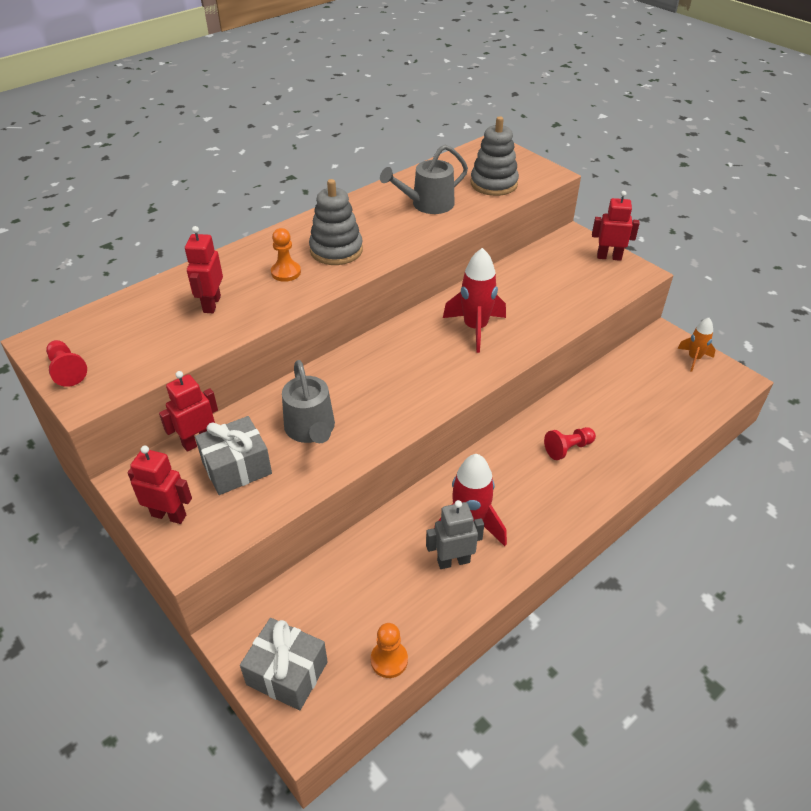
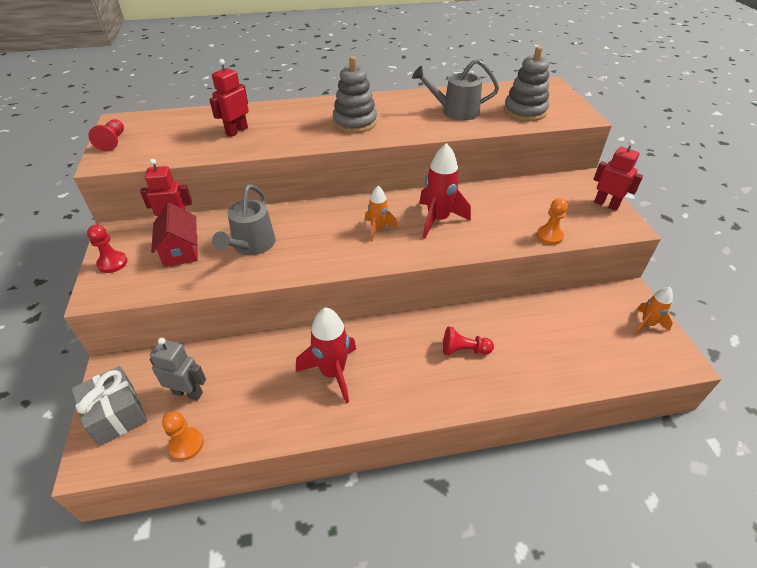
camera: 30 degrees right, 0 degrees up
red robot [127,446,192,524] -> red pawn [87,225,128,273]
grey gift [195,416,272,495] -> red house [151,202,198,267]
orange pawn [271,228,301,282] -> orange pawn moved to [536,198,568,245]
grey robot [426,500,484,569] -> grey robot moved to [150,338,206,401]
none -> orange rocket [365,186,398,242]

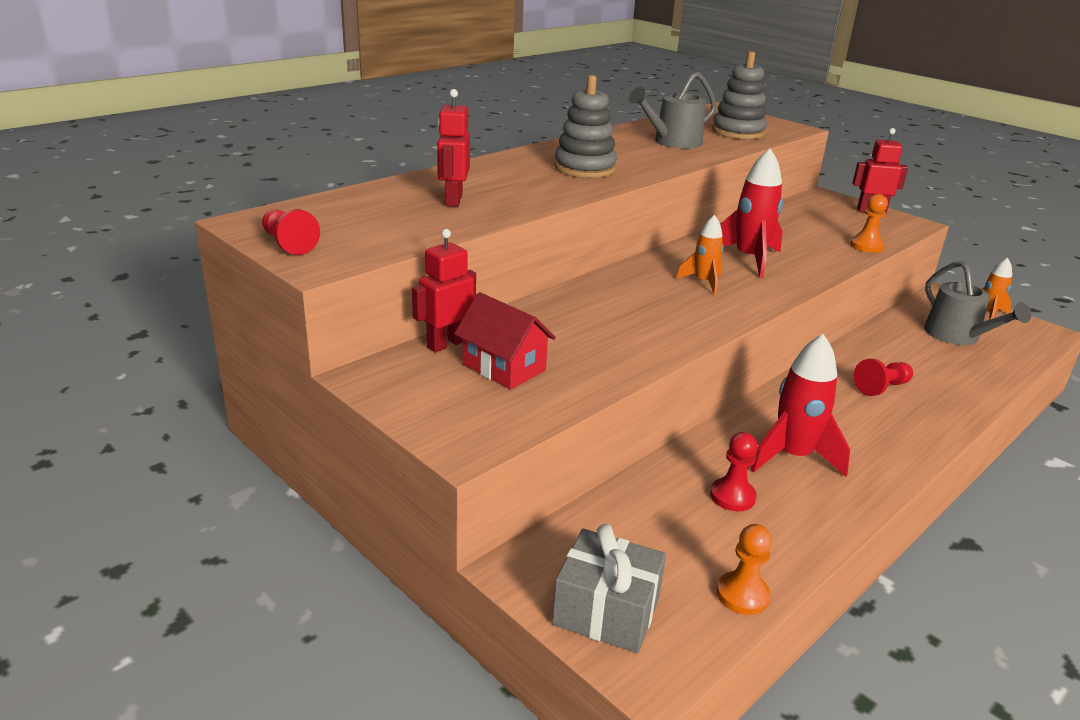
camera: 35 degrees left, 15 degrees down
red pawn [87,225,128,273] -> red pawn moved to [710,432,757,511]
grey robot [150,338,206,401] -> none
grey watering can [212,184,275,255] -> grey watering can moved to [924,261,1031,345]

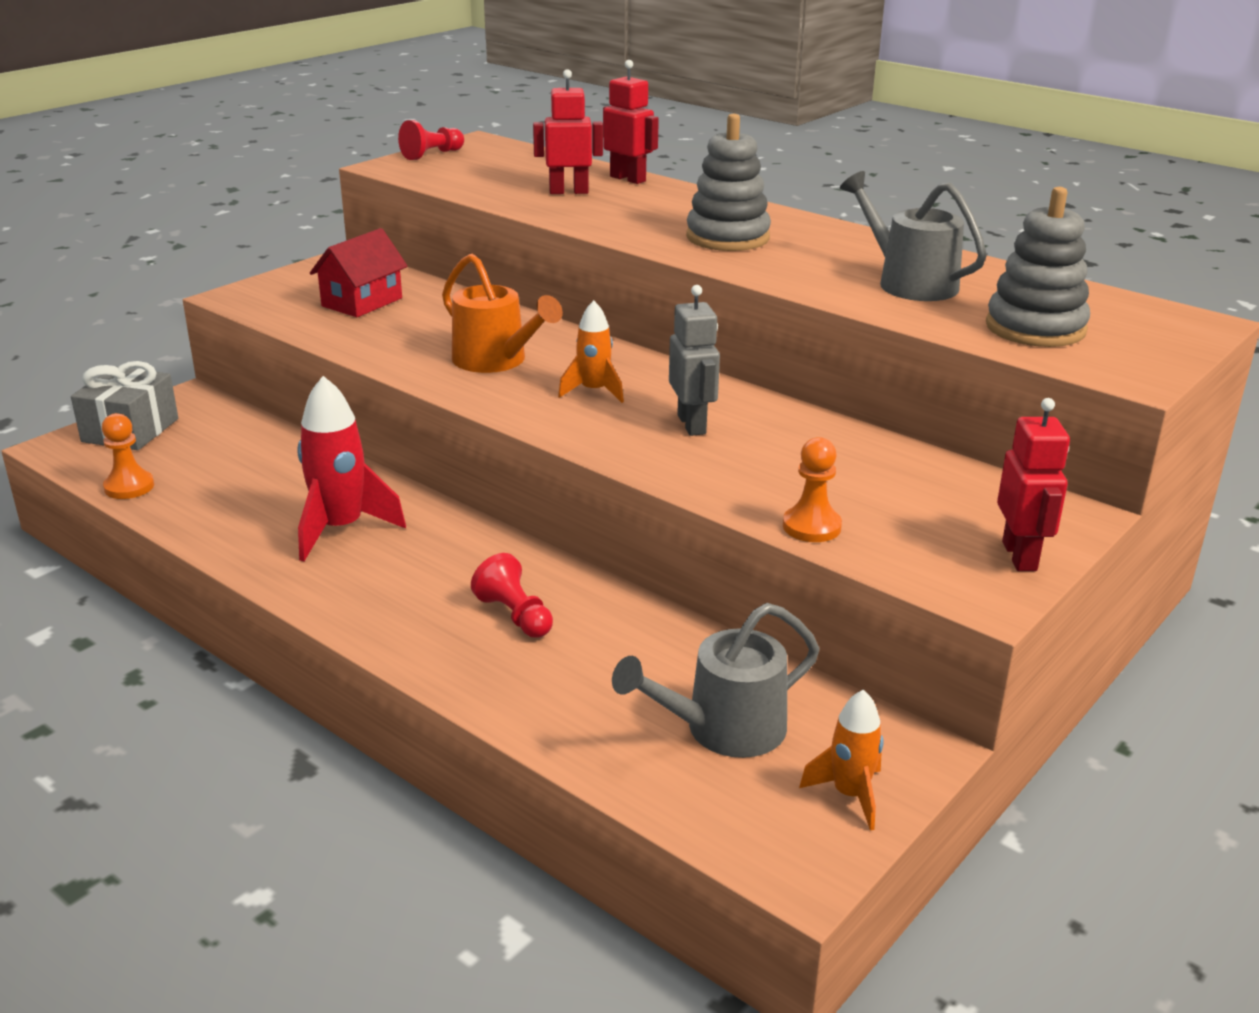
camera: 85 degrees right, 0 degrees up
red robot [412,229,476,352] -> red robot moved to [603,60,659,184]
red pawn [710,432,757,511] -> none
red rocket [720,148,783,278] -> grey robot [669,285,720,436]
none -> orange watering can [442,254,563,373]

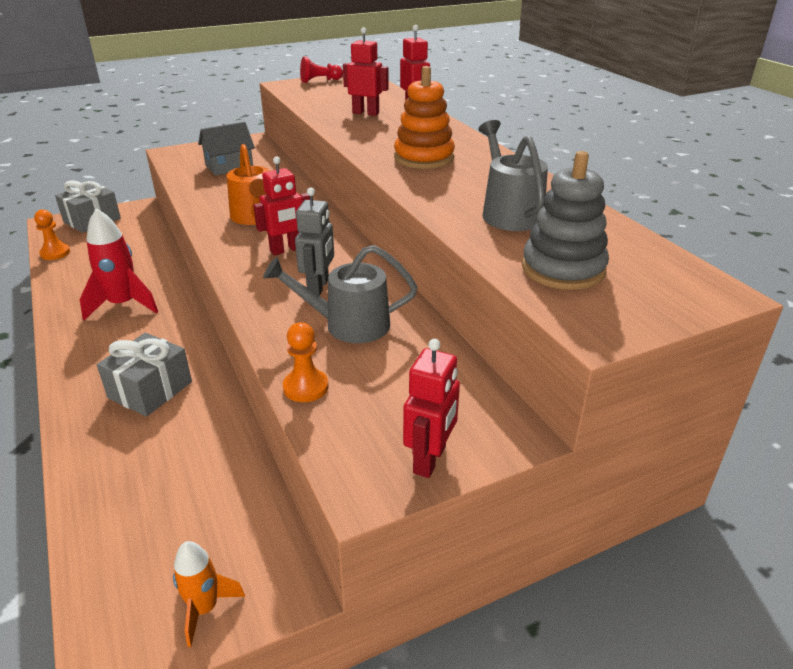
camera: 25 degrees right, 5 degrees up
red house [310,228,408,317] -> grey house [198,122,255,176]
red pawn [471,553,553,638] -> grey gift [97,333,192,417]
orange rocket [558,300,624,403] -> red robot [253,156,310,256]
grey watering can [612,603,819,758] -> grey watering can moved to [263,245,417,343]
grey stacking toy [686,114,771,251] -> orange stacking toy [394,66,455,169]

